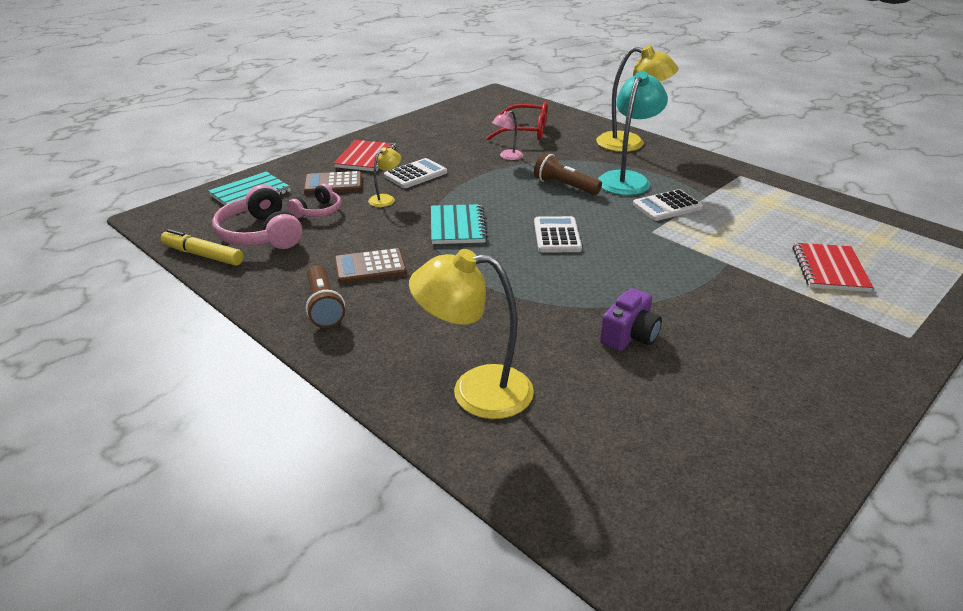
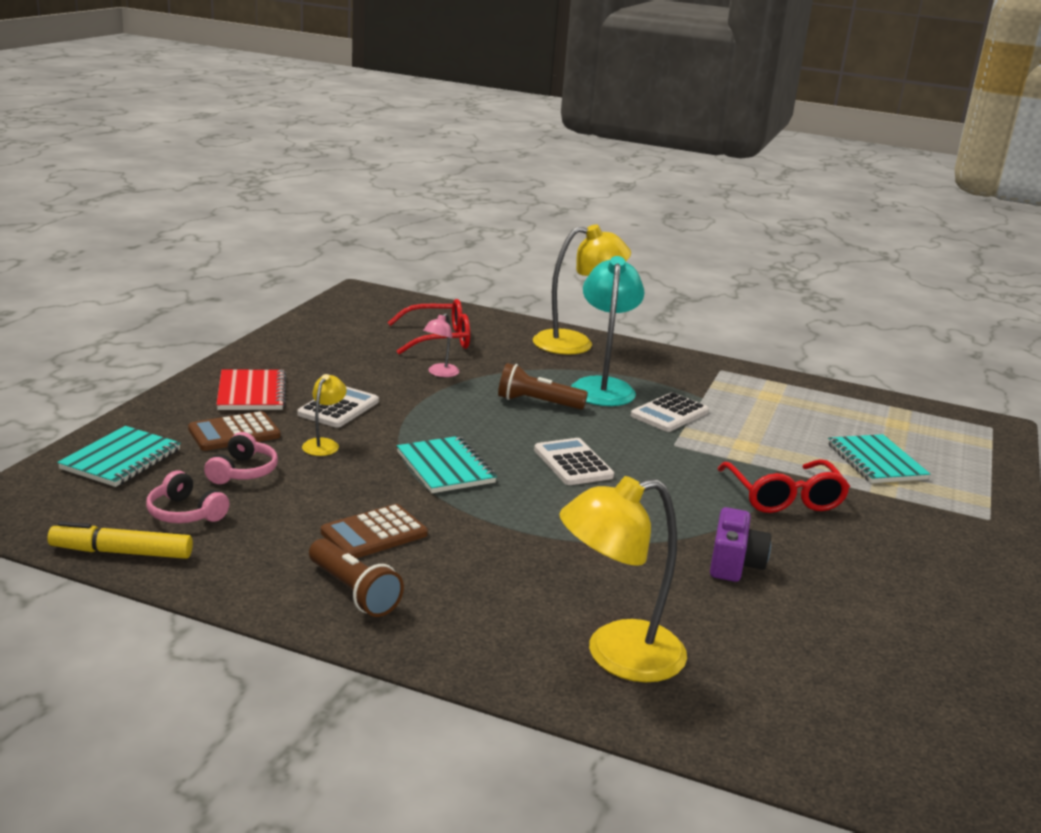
camera: 25 degrees left, 10 degrees down
pink headphones [212,184,302,249] -> pink headphones [146,471,229,523], size x0.59
red notebook [792,243,873,292] -> turquoise notebook [828,434,930,483]
none -> red glasses [718,459,850,513]

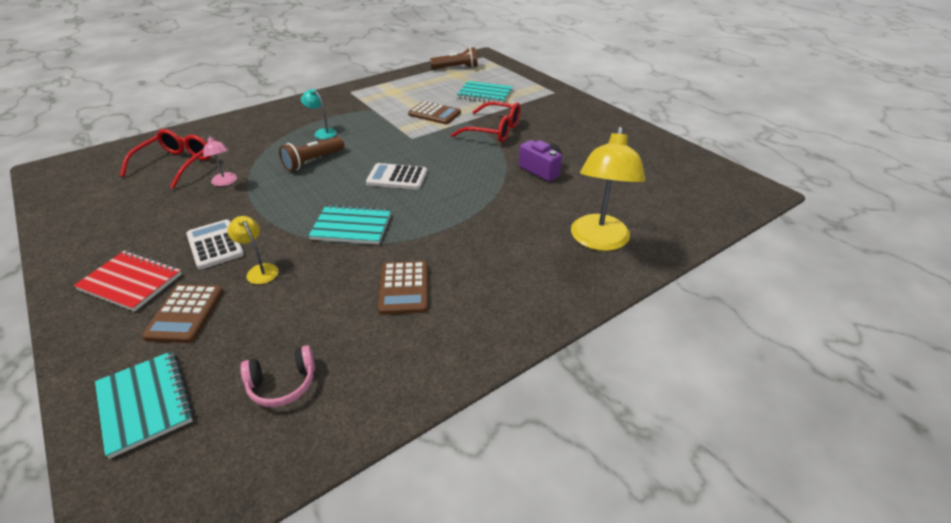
camera: 55 degrees left, 15 degrees up
yellow marker [48,521,193,559] -> none
pink headphones [204,432,278,484] -> none
brown flashlight [309,539,404,617] -> brown flashlight moved to [430,47,478,69]
yellow lamp [533,224,631,355] -> none
turquoise lamp [571,256,644,406] -> turquoise lamp [301,89,337,139], size x0.48
white calculator [631,392,709,432] -> none
none -> brown calculator [408,101,461,124]

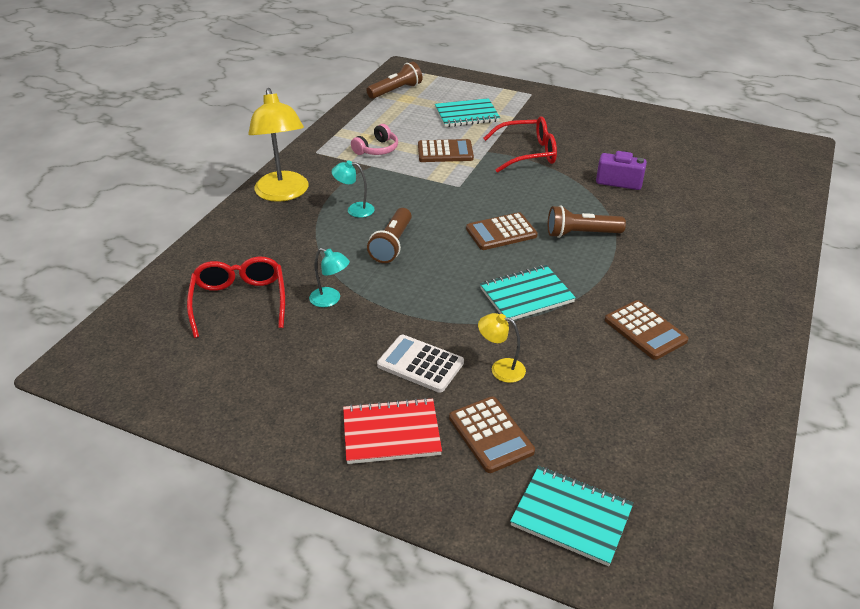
camera: 30 degrees left, 0 degrees up
pink lamp [203,135,237,186] -> turquoise lamp [309,248,350,307]
pink headphones [240,345,315,407] -> pink headphones moved to [351,124,398,155]
white calculator [366,163,427,190] -> brown calculator [466,212,538,250]
yellow lamp [571,126,645,251] -> yellow lamp moved to [248,88,309,202]
none -> brown flashlight [548,205,626,238]

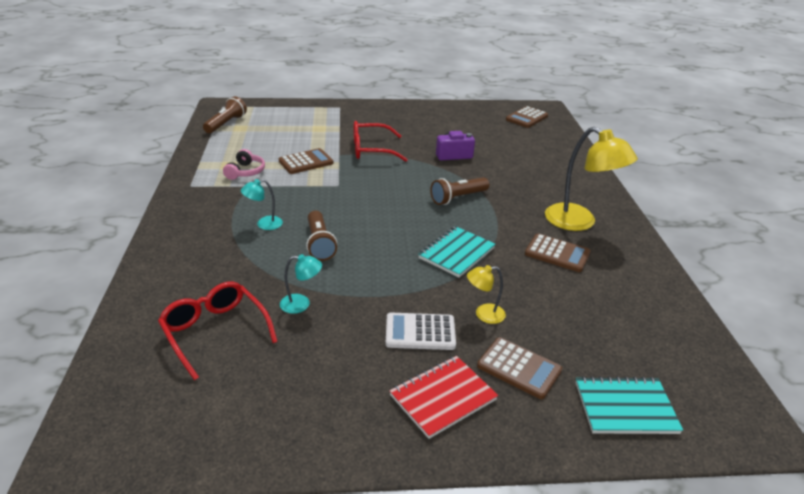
camera: 30 degrees left, 5 degrees down
yellow lamp [248,88,309,202] -> yellow lamp moved to [545,127,638,231]
turquoise notebook [435,98,500,127] -> none
brown calculator [466,212,538,250] -> brown calculator moved to [506,106,548,128]
red glasses [483,116,557,173] -> red glasses turned 150 degrees counterclockwise [354,121,408,162]

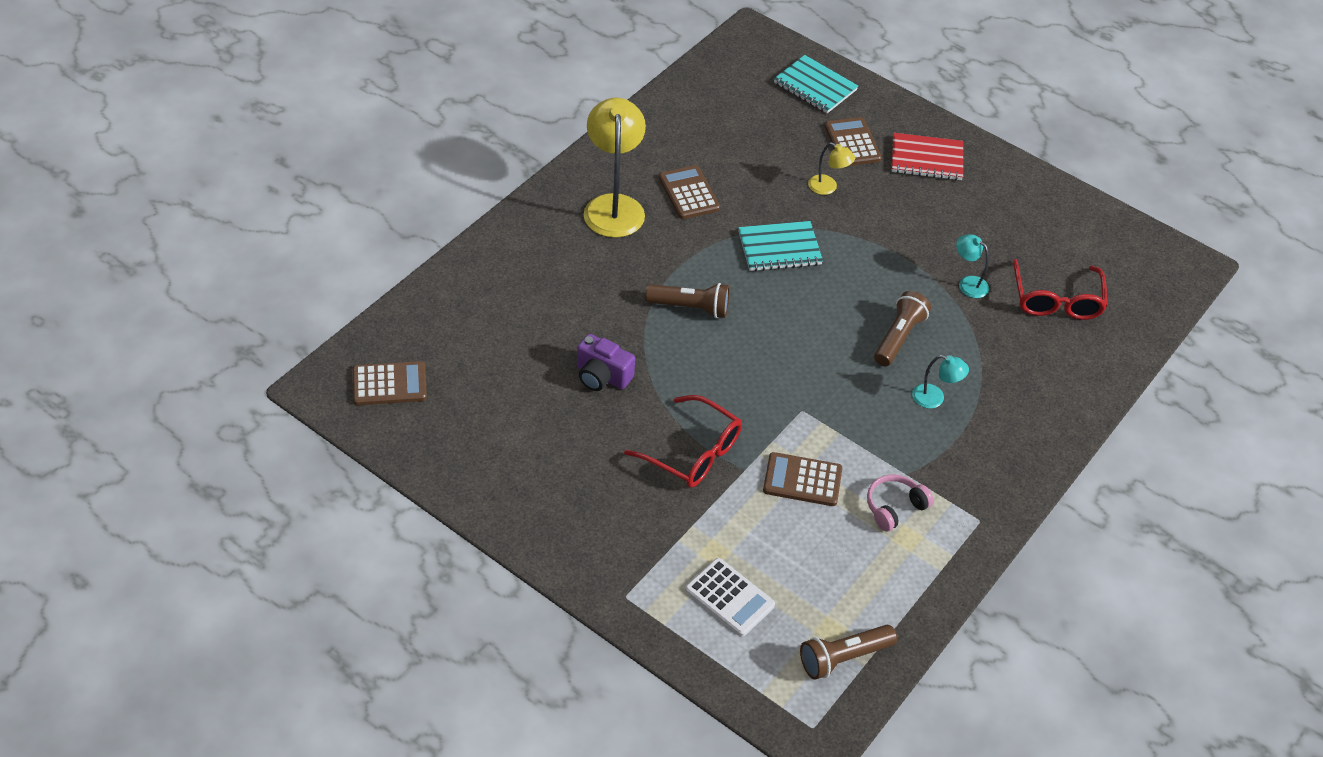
camera: 140 degrees left, 15 degrees up
white calculator [385,313,456,350] -> white calculator moved to [685,558,775,637]

